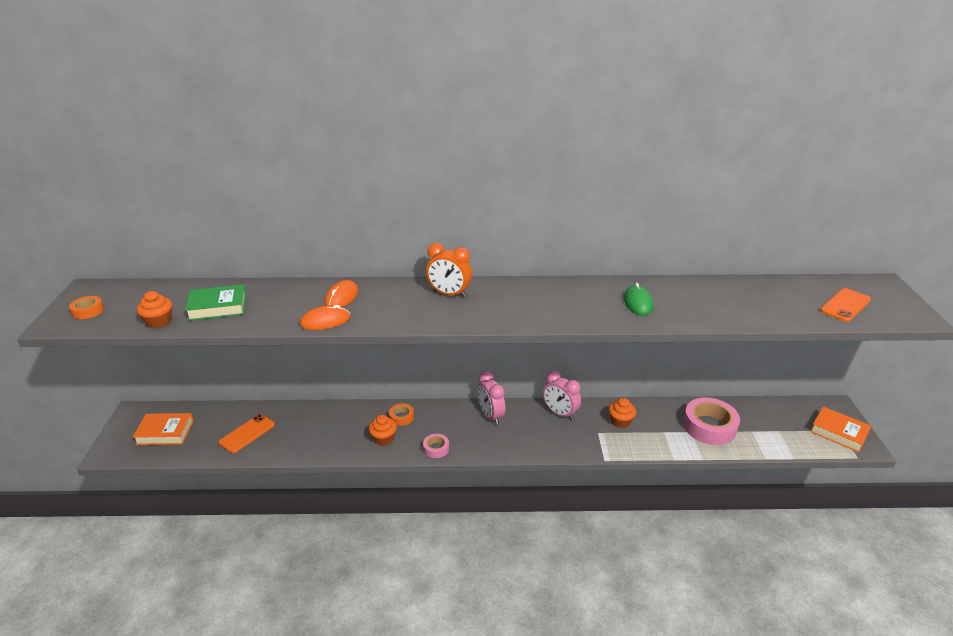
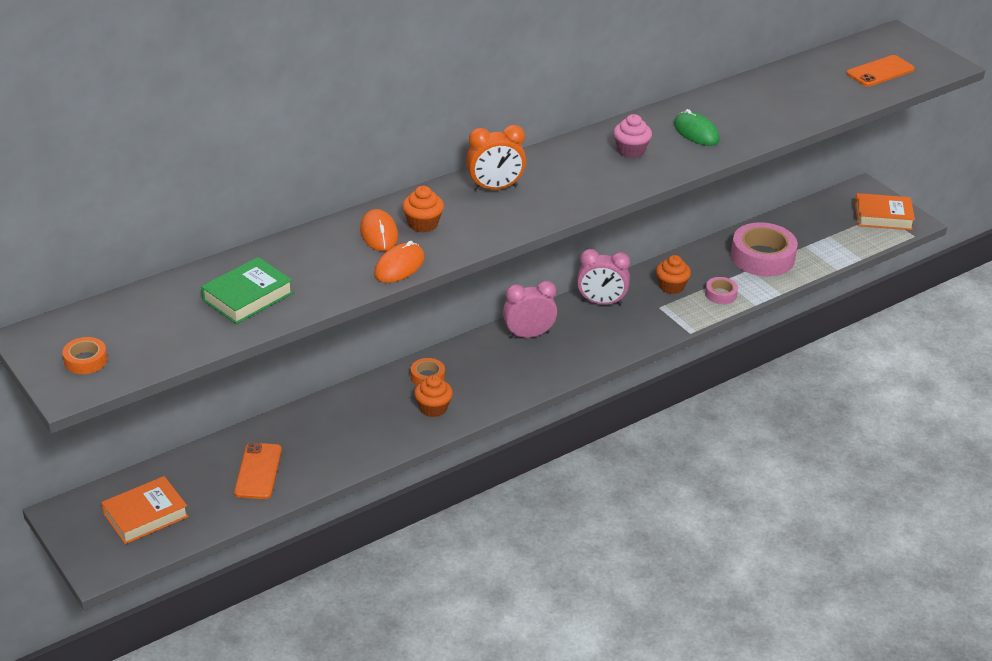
camera: 35 degrees left, 5 degrees up
orange cupcake [137,291,172,328] -> orange cupcake moved to [402,186,444,233]
pink tape [423,434,449,458] -> pink tape moved to [705,277,738,304]
pink clock [478,371,506,425] -> pink clock turned 135 degrees clockwise [503,280,557,338]
orange phone [820,288,871,322] -> orange phone turned 45 degrees clockwise [847,55,915,87]
none -> pink cupcake [613,114,652,158]

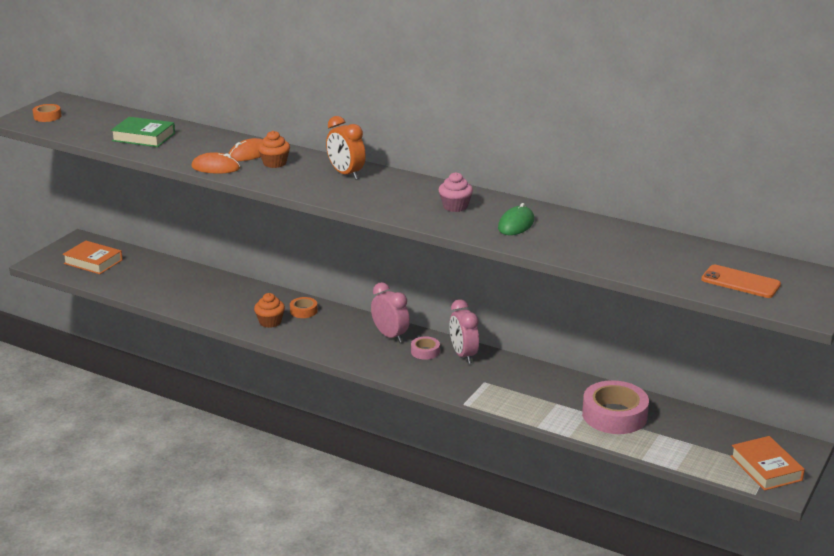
camera: 65 degrees right, 10 degrees down
orange phone [234,443,282,499] -> none
orange cupcake [656,255,691,294] -> none
pink tape [705,277,738,304] -> pink tape moved to [411,336,440,360]

